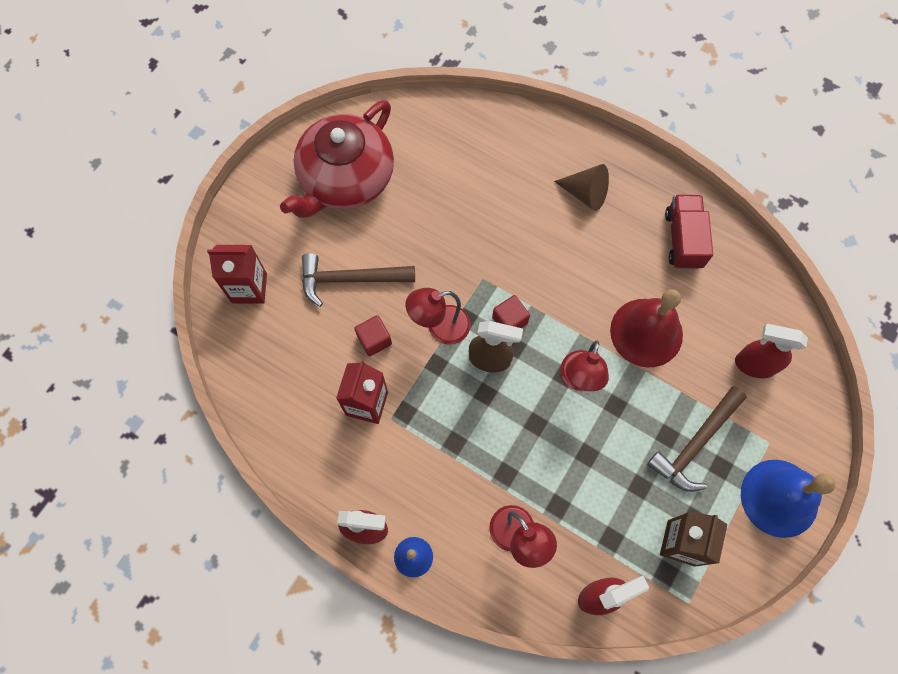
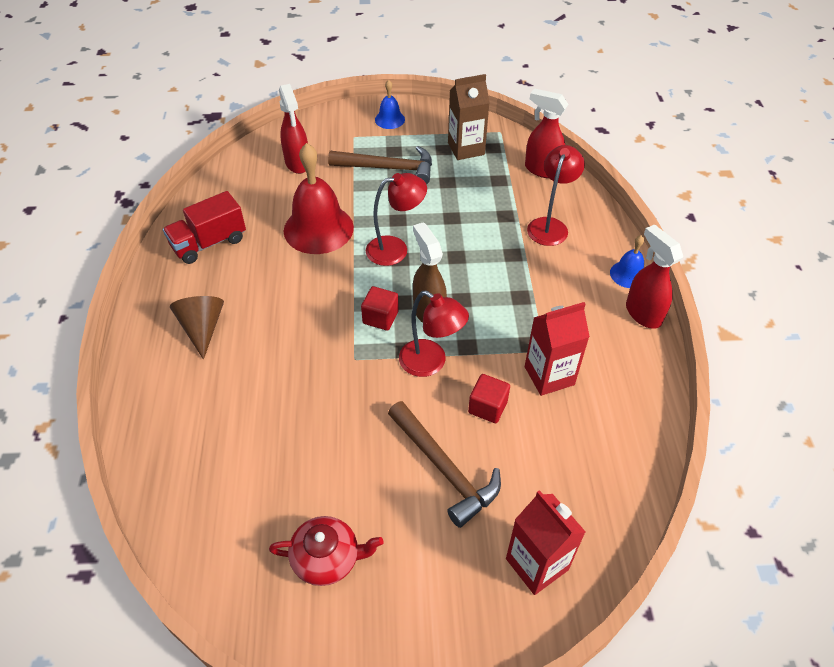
camera: 125 degrees left, 20 degrees down
red teapot [280,100,394,218] -> red teapot [269,516,383,586], size x0.49
blue bell [741,460,836,538] -> blue bell [375,80,405,129], size x0.49

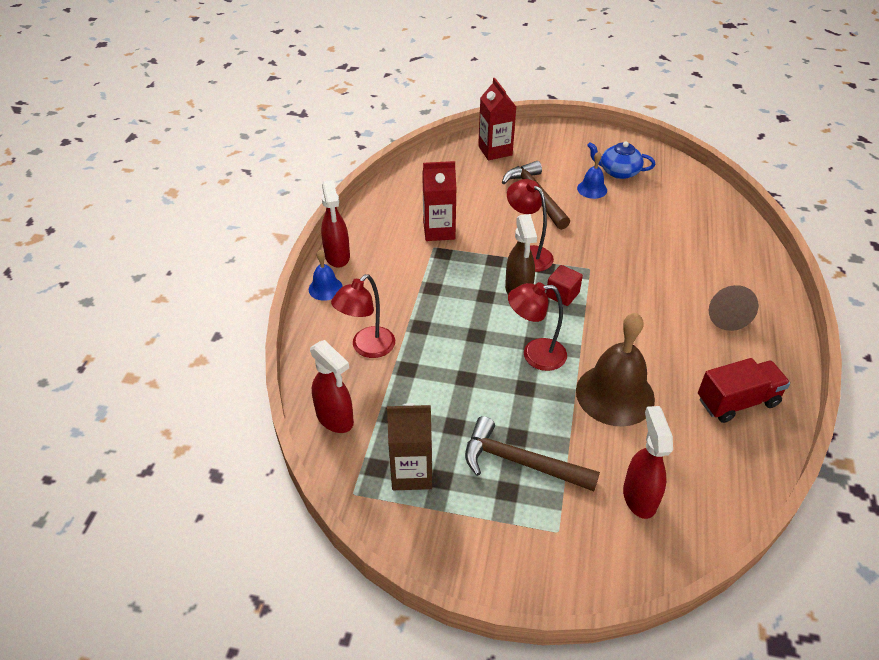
camera: 165 degrees left, 5 degrees down
red teapot [269,516,383,586] -> blue teapot [587,141,655,179]
red bell [284,143,354,254] -> brown bell [576,313,655,426]
blue bell [375,80,405,129] -> blue bell moved to [577,151,607,199]
red cube [468,374,510,423] -> none

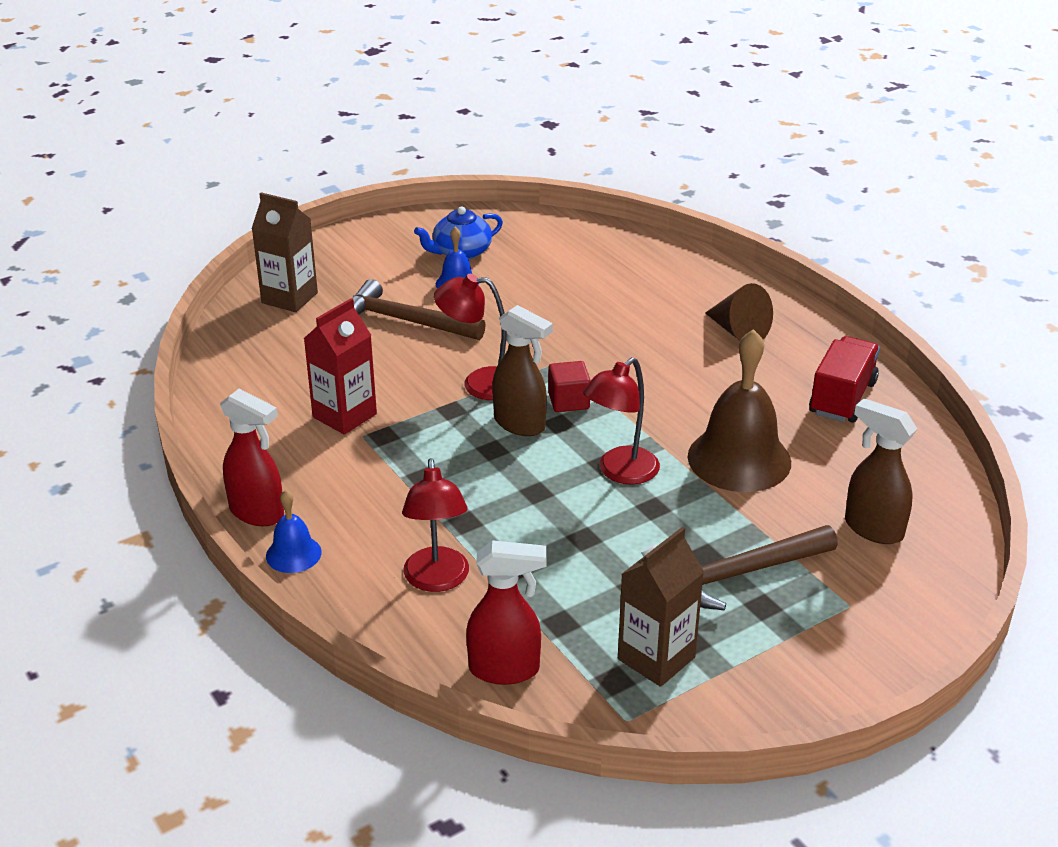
camera: 45 degrees left, 10 degrees down
red carton [478,78,516,160] -> brown carton [252,192,318,312]
red spray bottle [623,406,673,519] -> brown spray bottle [845,398,917,544]

